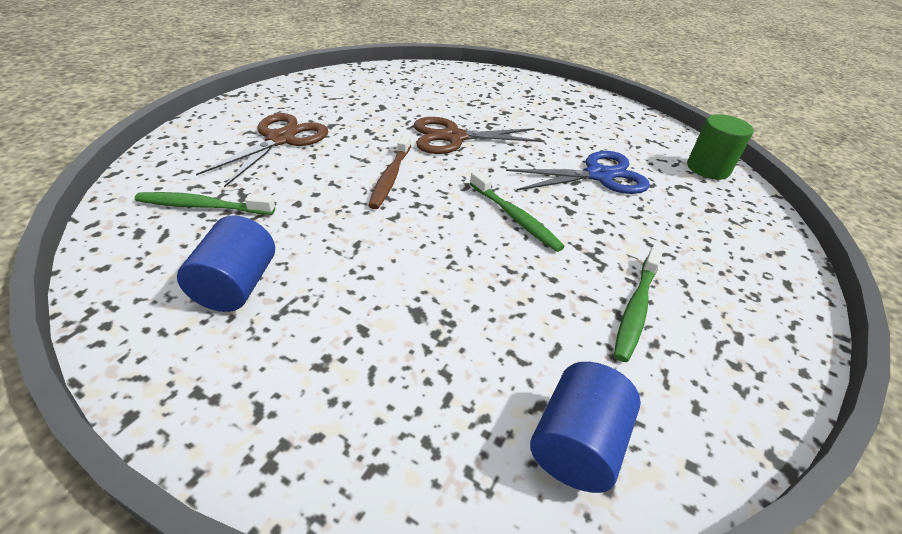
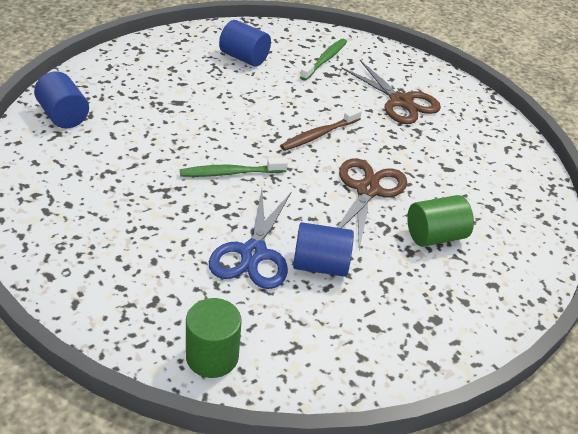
camera: 115 degrees right, 0 degrees up
brown toothbrush [368,134,411,209] -> brown toothbrush turned 75 degrees counterclockwise [280,108,362,151]
green toothbrush [614,247,663,362] -> none
none -> blue cylinder [293,222,354,277]
none -> green cylinder [407,195,474,247]

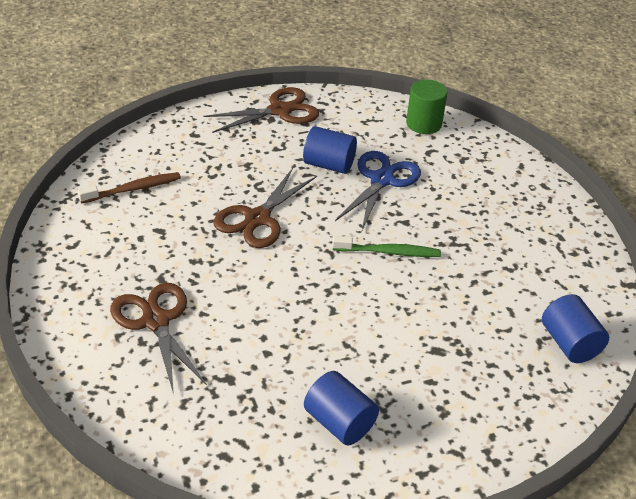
camera: 165 degrees left, 0 degrees up
brown toothbrush [280,108,362,151] -> brown toothbrush moved to [78,172,181,204]
green toothbrush [300,39,347,80] -> none
green cylinder [407,195,474,247] -> none
none -> brown scissors [203,87,319,133]

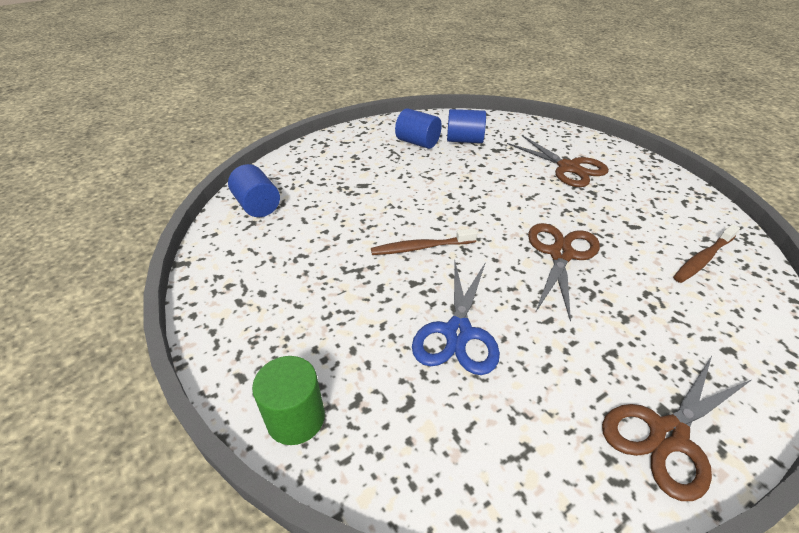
camera: 170 degrees right, 0 degrees up
blue cylinder [303,126,357,174] -> blue cylinder moved to [447,109,486,143]
green toothbrush [332,236,441,257] -> brown toothbrush [371,228,477,255]
green cylinder [406,80,447,134] -> green cylinder moved to [252,356,325,445]

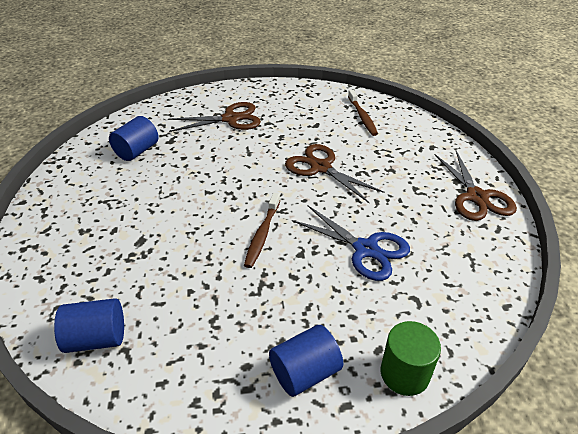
camera: 65 degrees left, 0 degrees up
blue cylinder [395,108,442,149] -> blue cylinder moved to [269,325,343,397]

